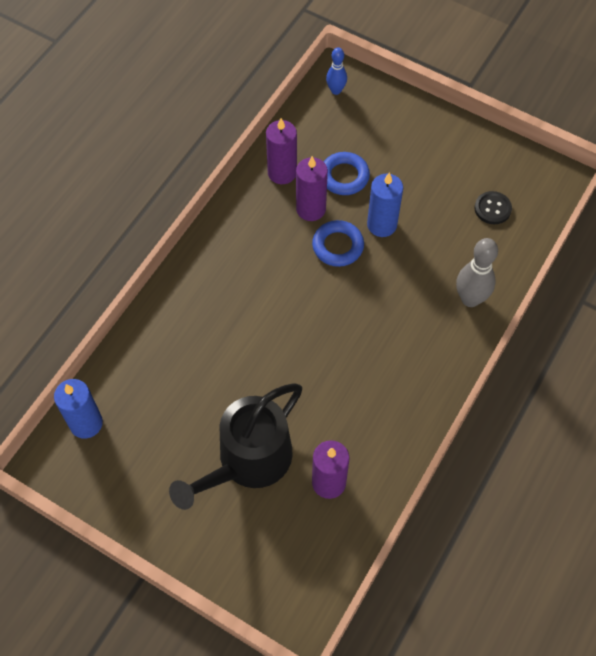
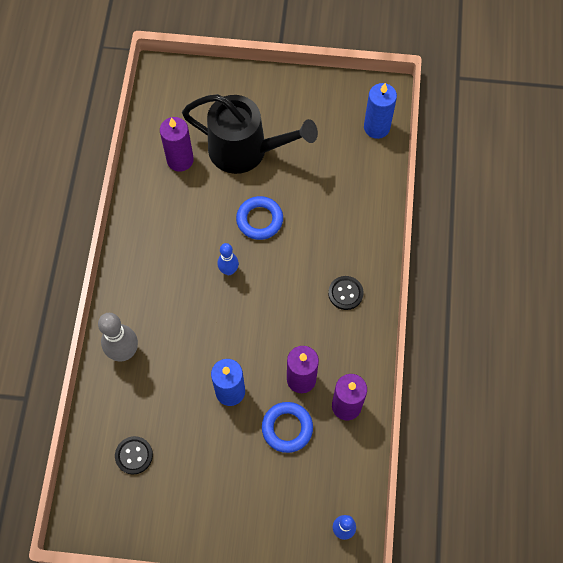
camera: 155 degrees right, 5 degrees up
black watering can [169,383,302,510] -> black watering can turned 90 degrees clockwise [182,94,318,174]
blue ring [312,220,364,267] -> blue ring moved to [236,196,283,240]
none -> blue bowling pin [218,243,239,275]
none -> black button [328,276,364,310]

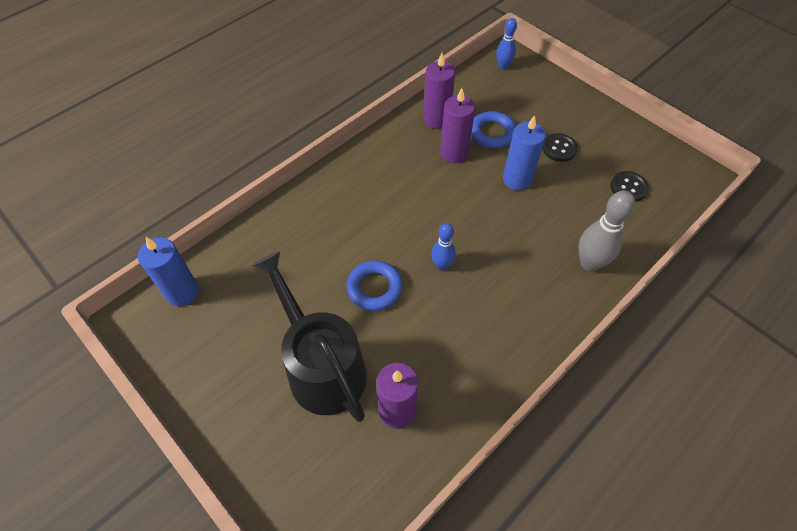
camera: 140 degrees left, 10 degrees down
black button [328,276,364,310] -> black button moved to [542,133,578,162]

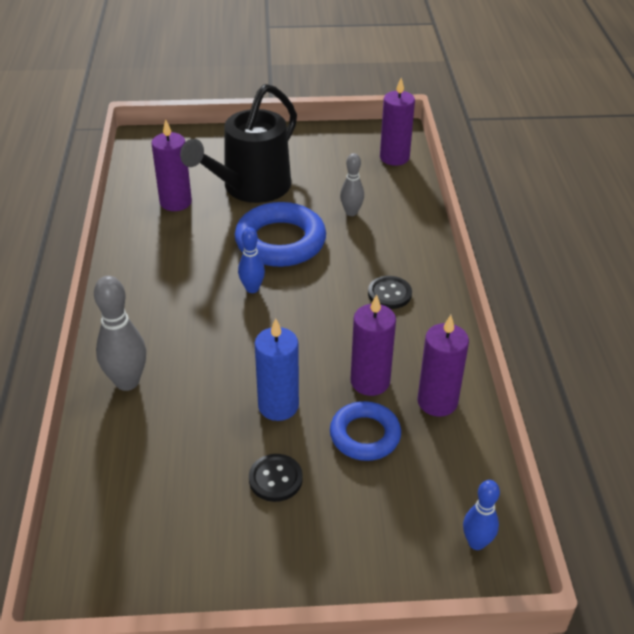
camera: 130 degrees right, 15 degrees down
blue candle [138,237,199,306] -> purple candle [380,78,415,166]
black watering can [252,251,367,422] -> black watering can turned 120 degrees clockwise [180,84,297,203]
blue ring [347,260,403,311] -> blue ring [235,202,326,267], size x1.60
black button [610,171,649,202] -> black button moved to [368,276,412,309]
none -> grey bowling pin [340,153,364,216]

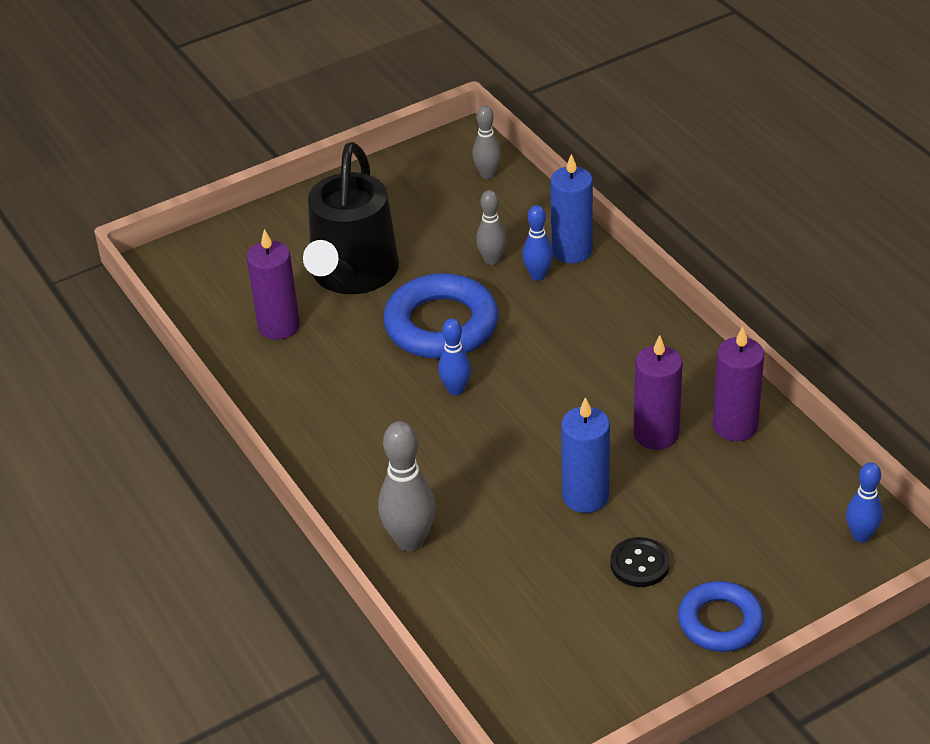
camera: 25 degrees left, 0 degrees up
blue ring [330,401,401,461] -> blue ring moved to [678,581,764,652]
black button [368,276,412,309] -> none
purple candle [380,78,415,166] -> grey bowling pin [472,105,501,179]
none -> blue bowling pin [522,205,553,281]
none -> blue candle [550,154,593,263]

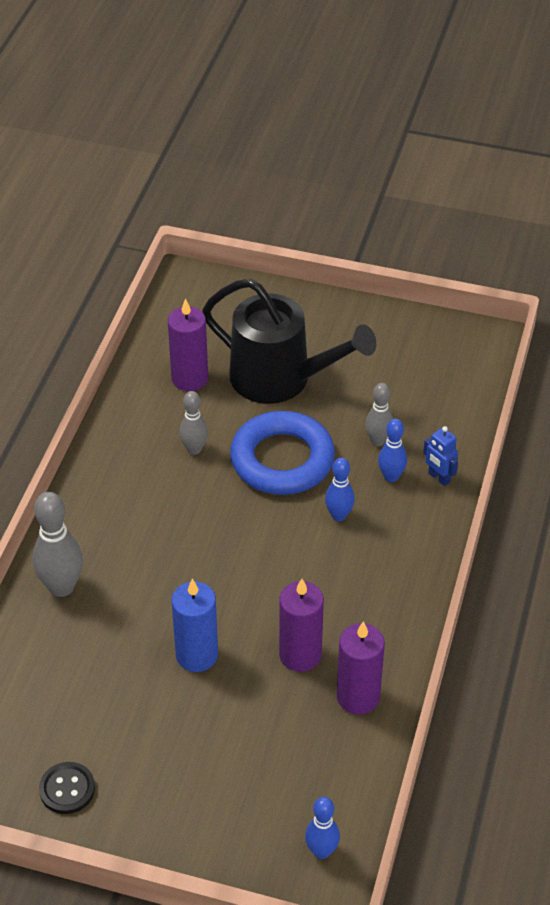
camera: 45 degrees right, 5 degrees up
black watering can [303,142,399,294] -> black watering can turned 120 degrees counterclockwise [202,279,376,404]
blue bowling pin [438,318,471,396] -> blue bowling pin moved to [325,457,355,521]
grey bowling pin [472,105,501,179] -> grey bowling pin moved to [179,391,208,455]
blue candle [550,154,593,263] -> blue robot [423,426,458,486]
black button [610,537,670,587] -> black button moved to [39,762,95,814]
blue ring [678,581,764,652] -> none

